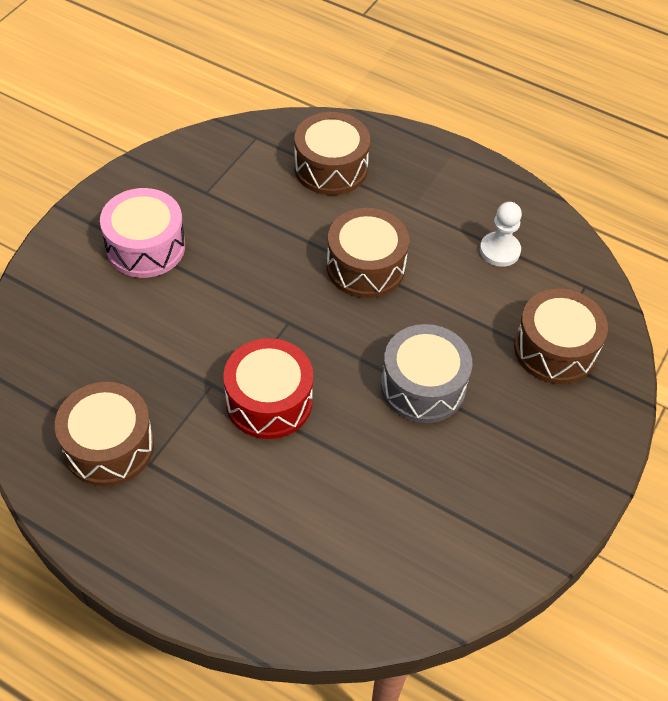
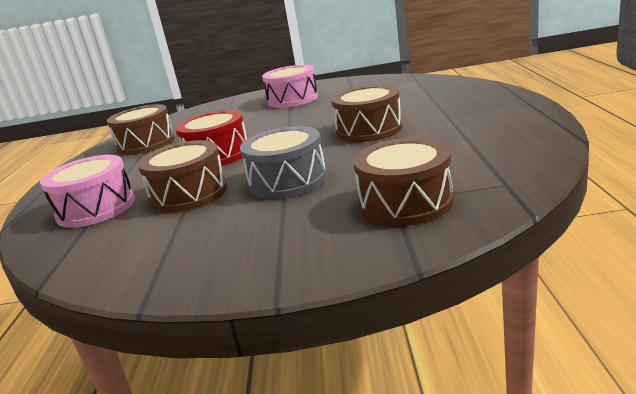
camera: 65 degrees right, 30 degrees down
brown drum [294,112,370,195] -> brown drum moved to [138,140,227,213]
white pawn [480,202,522,267] -> none
none -> pink drum [40,155,135,228]

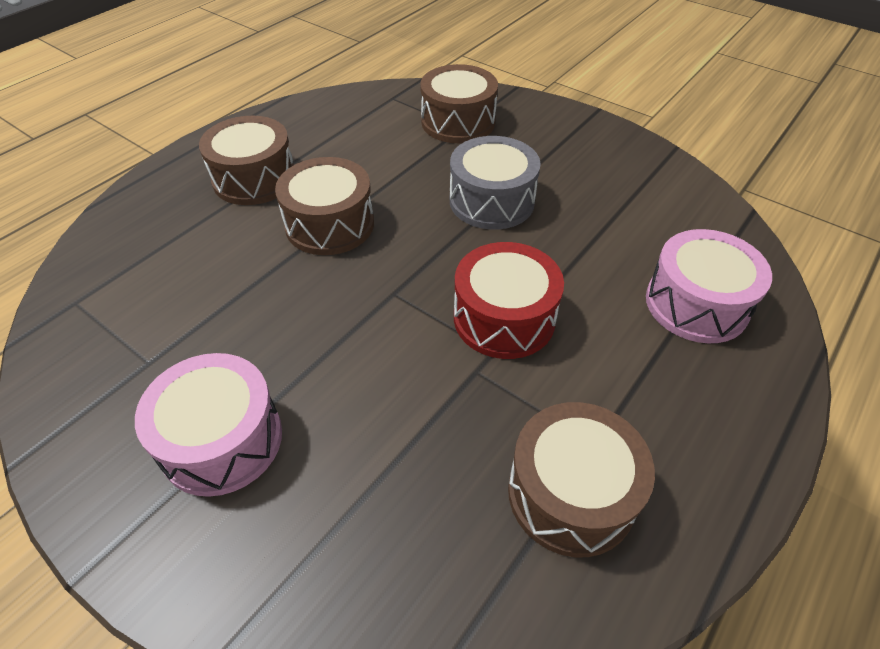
camera: 145 degrees left, 25 degrees up
brown drum [138,140,227,213] -> brown drum moved to [199,116,294,205]

